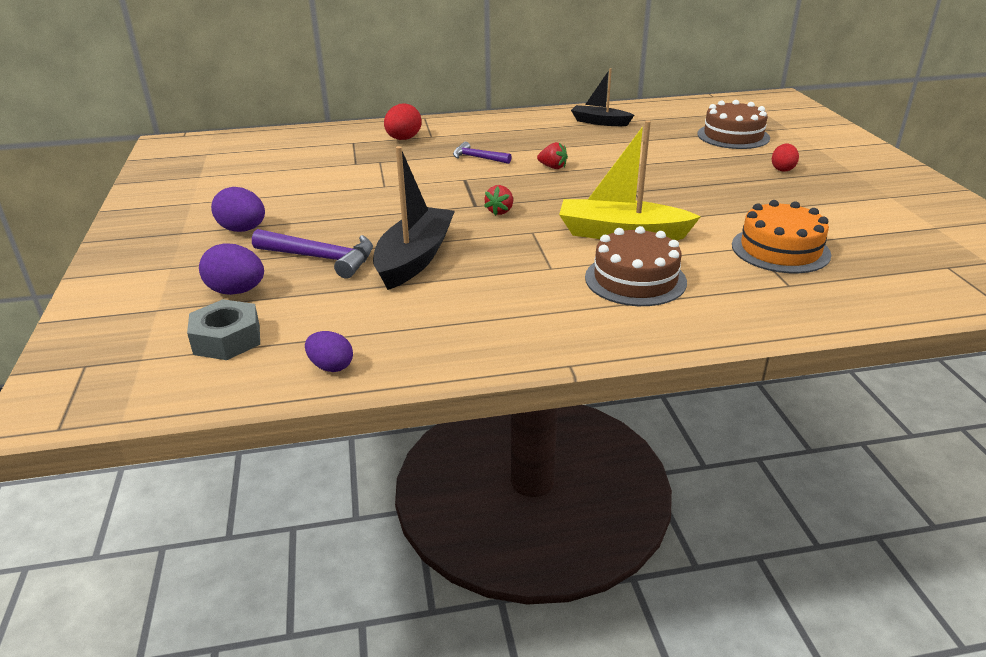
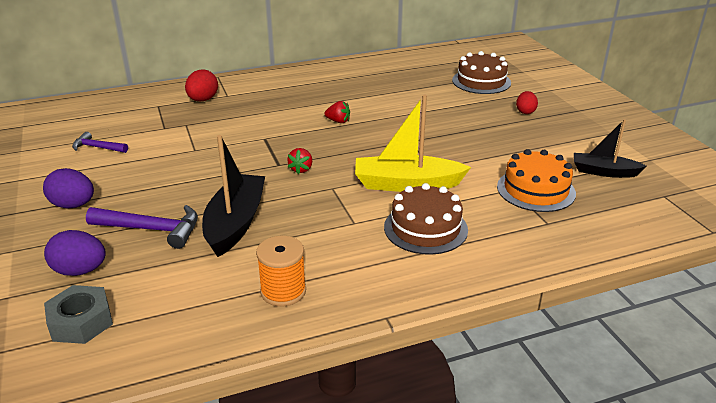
camera: 10 degrees left, 0 degrees up
purple egg [305,331,353,372] -> none
purple hammer [453,142,511,164] -> purple hammer moved to [72,132,128,153]
black boat [571,68,634,126] -> black boat moved to [574,119,646,178]
none -> orange spool [256,236,306,306]

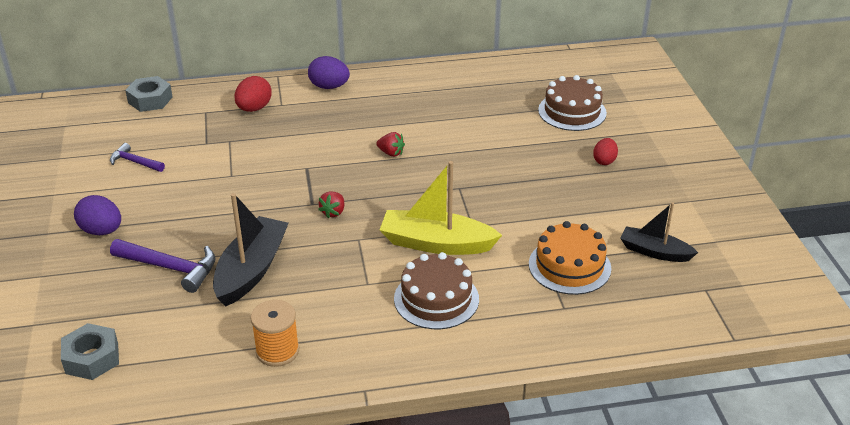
camera: 10 degrees right, 5 degrees up
purple egg [44,230,106,276] -> purple egg moved to [308,56,350,89]
none -> grey nut [125,76,173,112]

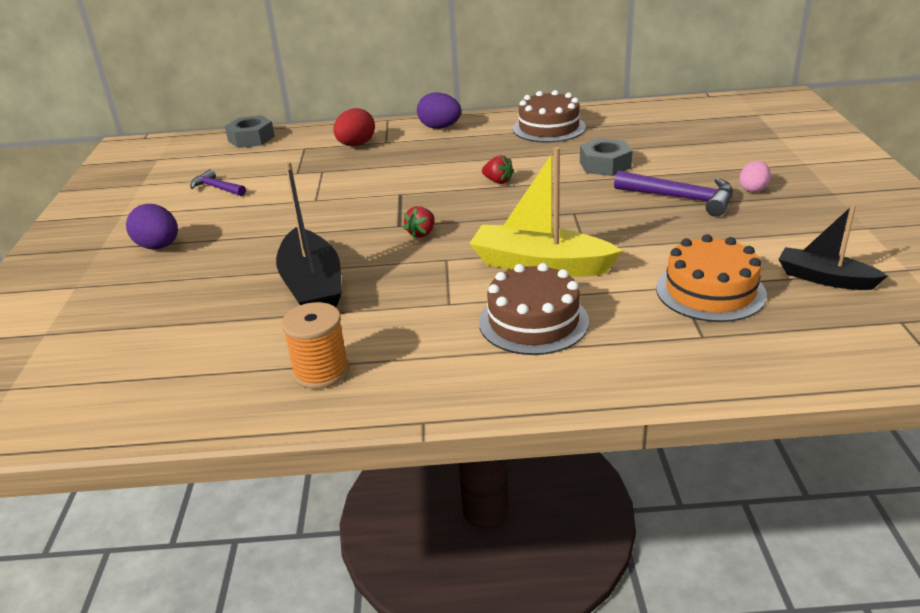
camera: 10 degrees right, 5 degrees down
grey nut [61,323,119,380] -> grey nut moved to [580,138,632,176]
purple hammer [110,239,215,293] -> purple hammer moved to [614,171,733,217]
black boat [213,193,289,306] -> black boat turned 135 degrees clockwise [276,161,342,307]
brown cake [538,75,607,131] -> brown cake moved to [513,90,586,142]
red egg [593,138,618,165] -> pink egg [740,161,771,192]

